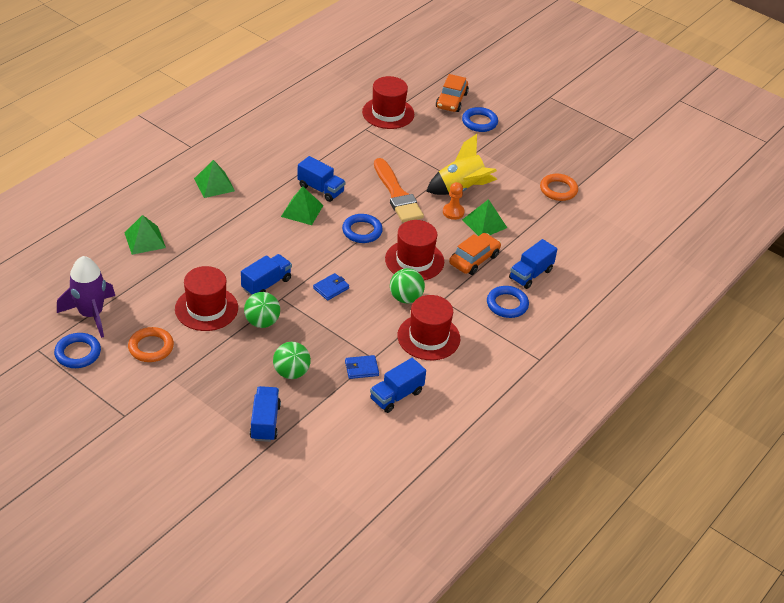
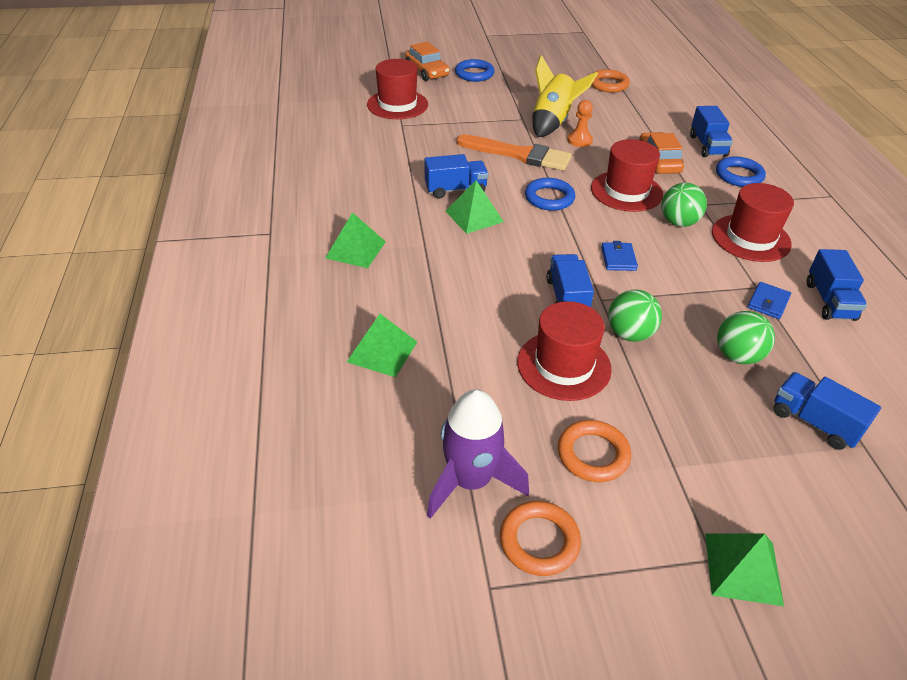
camera: 45 degrees left, 0 degrees up
blue ring [54,333,101,368] -> orange ring [500,501,581,576]
green pyramid [462,199,507,236] -> green pyramid moved to [705,534,784,606]

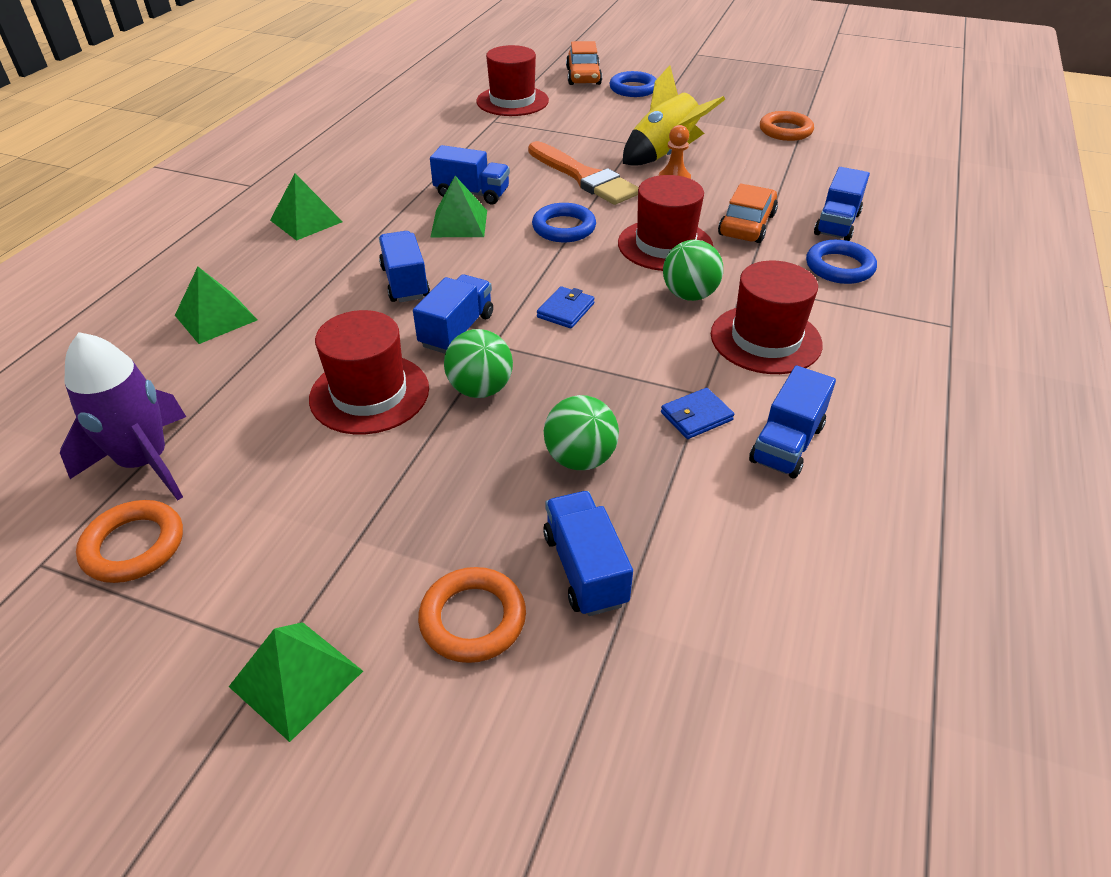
camera: 30 degrees right, 0 degrees up
orange ring [558,420,631,482] -> orange ring moved to [418,567,526,663]
none -> blue truck [379,231,430,302]

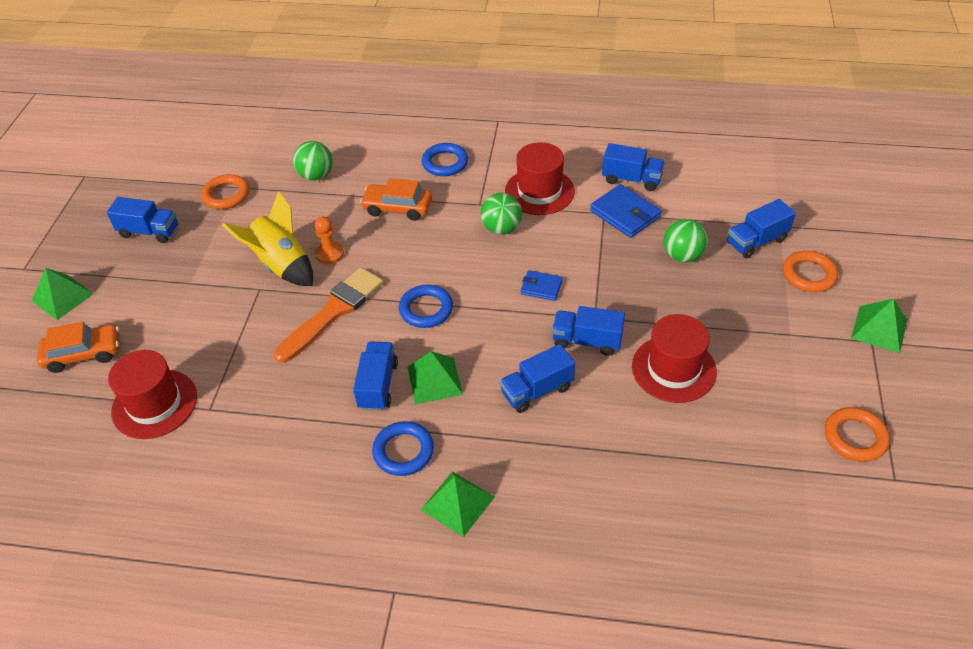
camera: 100 degrees left, 5 degrees up
purple rocket [60,332,186,500] -> none
green pyramid [175,267,258,344] -> green pyramid moved to [32,268,94,320]
green ball [444,329,513,398] -> green ball moved to [293,141,333,181]
blue ring [609,71,657,97] -> blue ring moved to [372,421,434,476]
red hat [618,175,713,271] -> none
blue wallet [661,388,734,439] -> blue wallet [590,184,662,238], size x1.65
blue truck [814,167,870,241] -> blue truck moved to [106,197,178,243]

